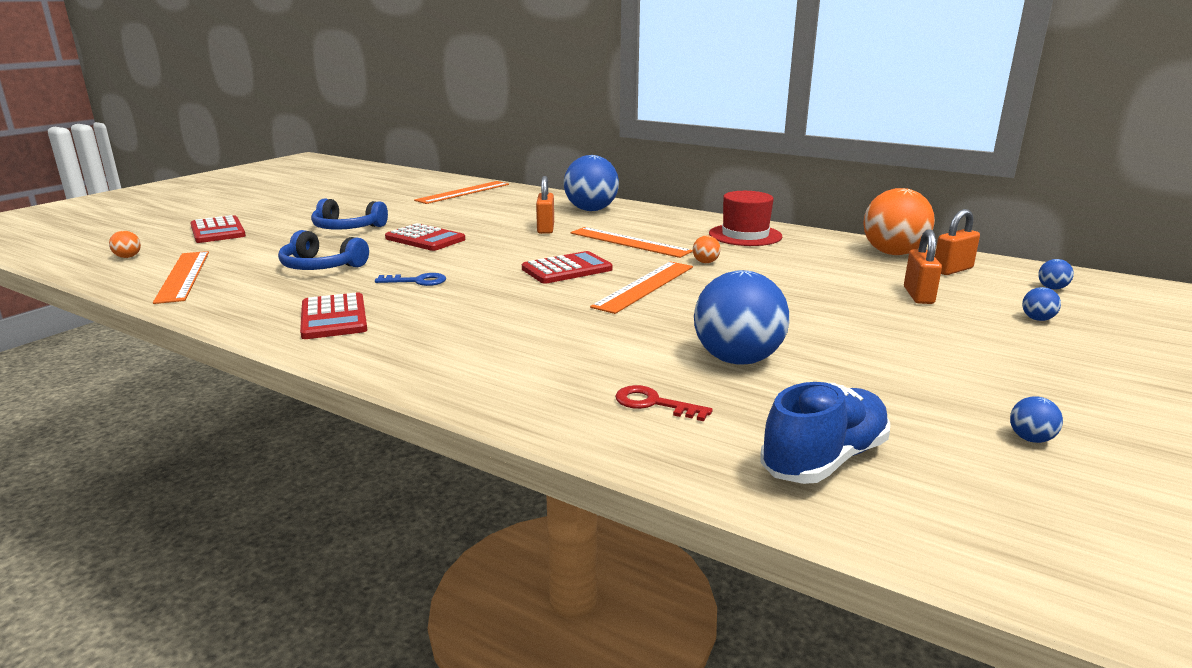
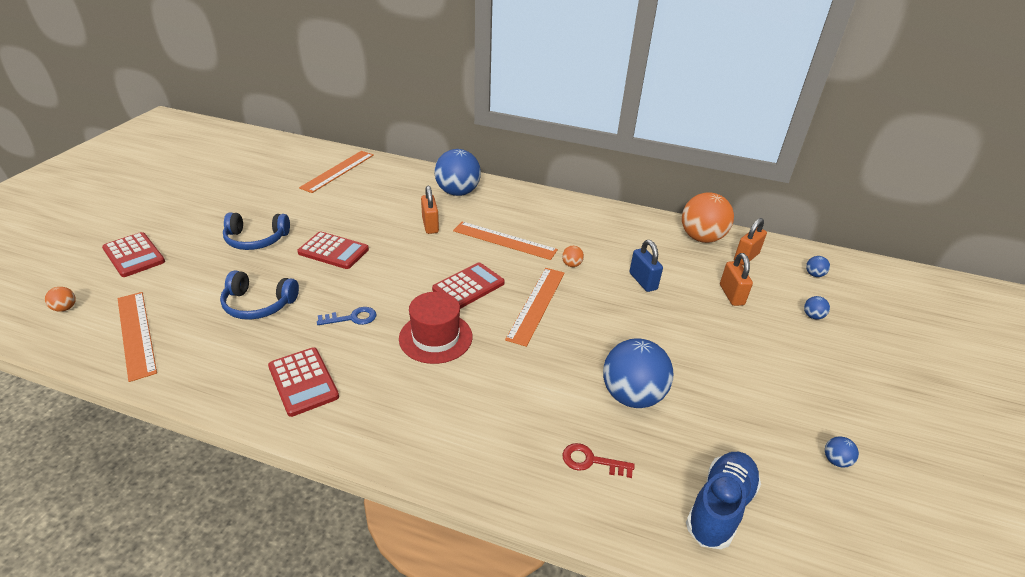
camera: 15 degrees left, 15 degrees up
red hat [709,191,782,246] -> red hat moved to [399,292,472,364]
none -> blue padlock [629,240,663,292]

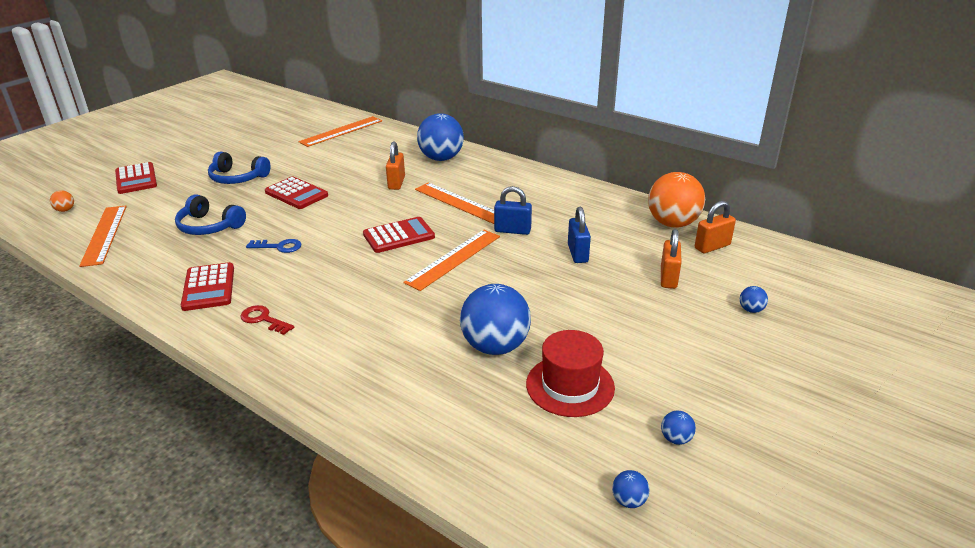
camera: 20 degrees right, 5 degrees down
red hat [399,292,472,364] -> red hat moved to [526,330,615,417]
orange ball [562,246,584,267] -> blue padlock [494,186,532,235]
red key [563,443,635,478] -> red key moved to [241,305,294,335]
blue shoe [686,452,761,549] -> none
blue ball [806,256,830,277] -> blue ball moved to [612,470,650,508]

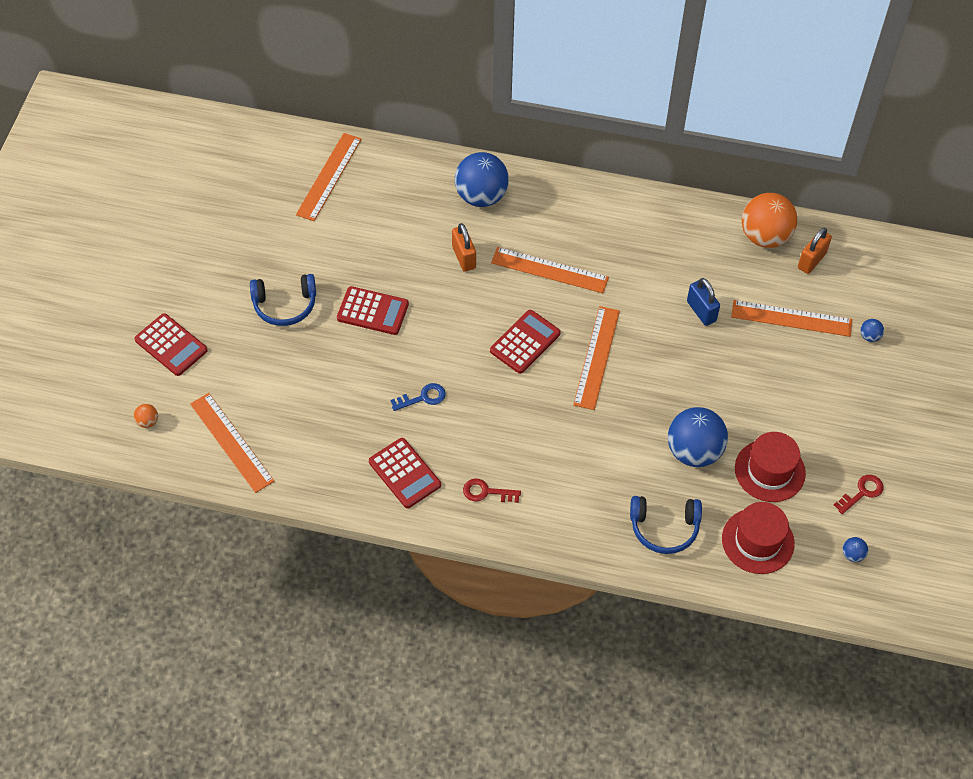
camera: 25 degrees left, 25 degrees up
blue headphones [175,194,246,235] -> blue headphones moved to [630,496,702,554]
blue padlock [494,186,532,235] -> none
orange padlock [661,229,682,289] -> orange ruler [731,300,852,337]
blue ball [661,411,696,445] -> red key [834,475,883,514]
none -> red hat [722,502,795,574]

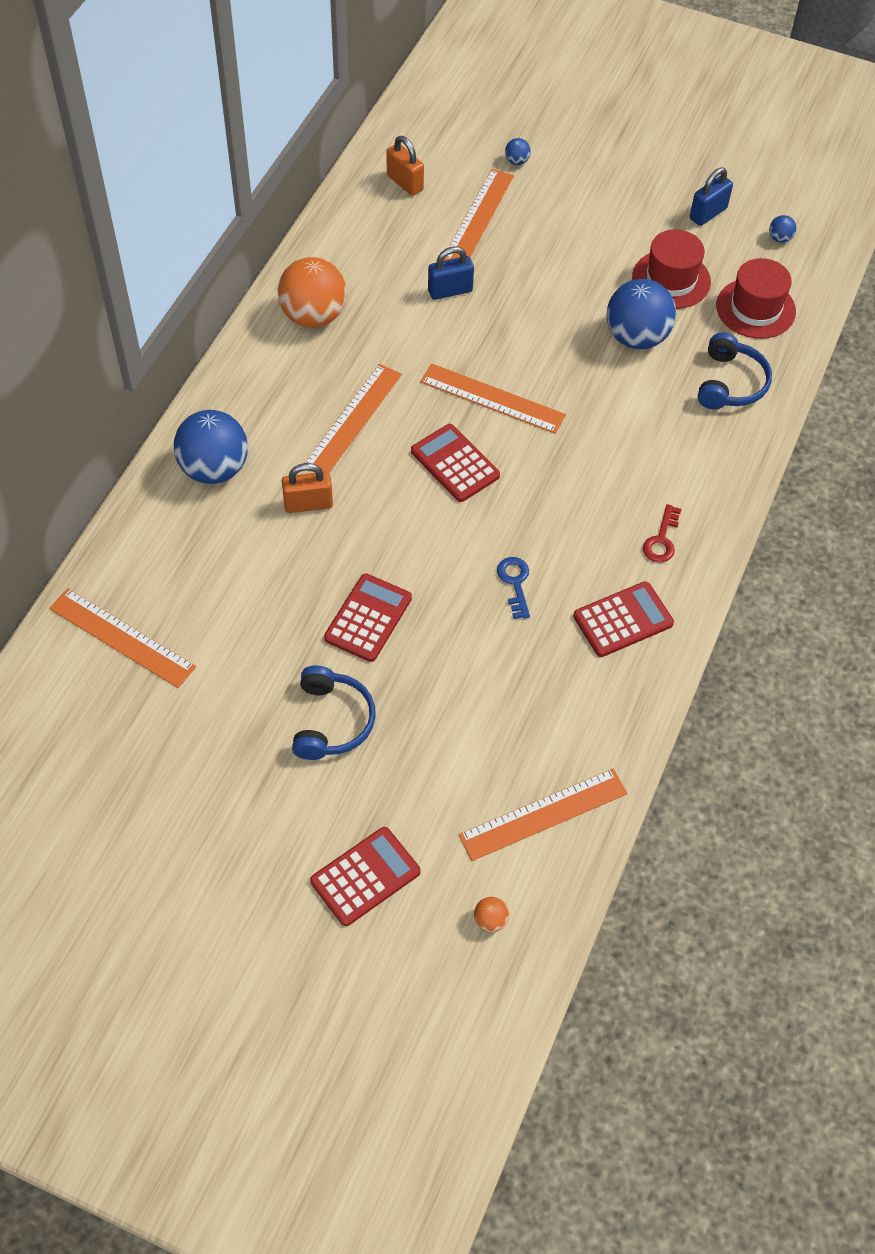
camera: 80 degrees left, 0 degrees up
orange ball [742,193,798,248] -> orange ball moved to [277,257,347,328]
red key [834,475,883,514] -> blue padlock [690,167,733,226]

